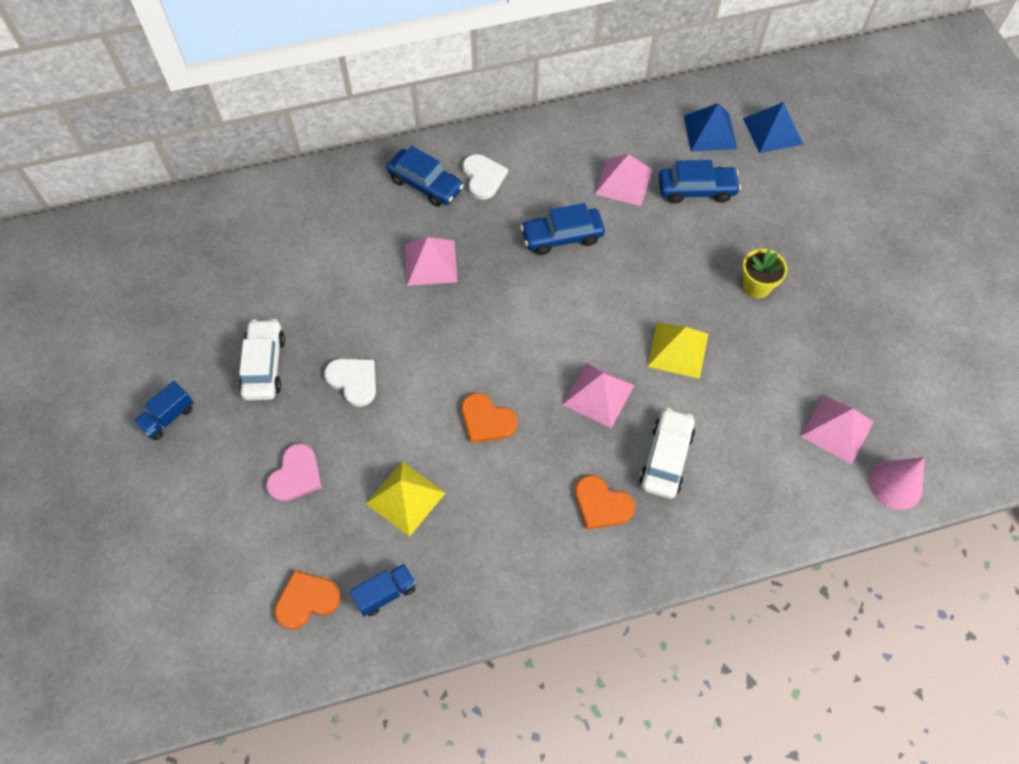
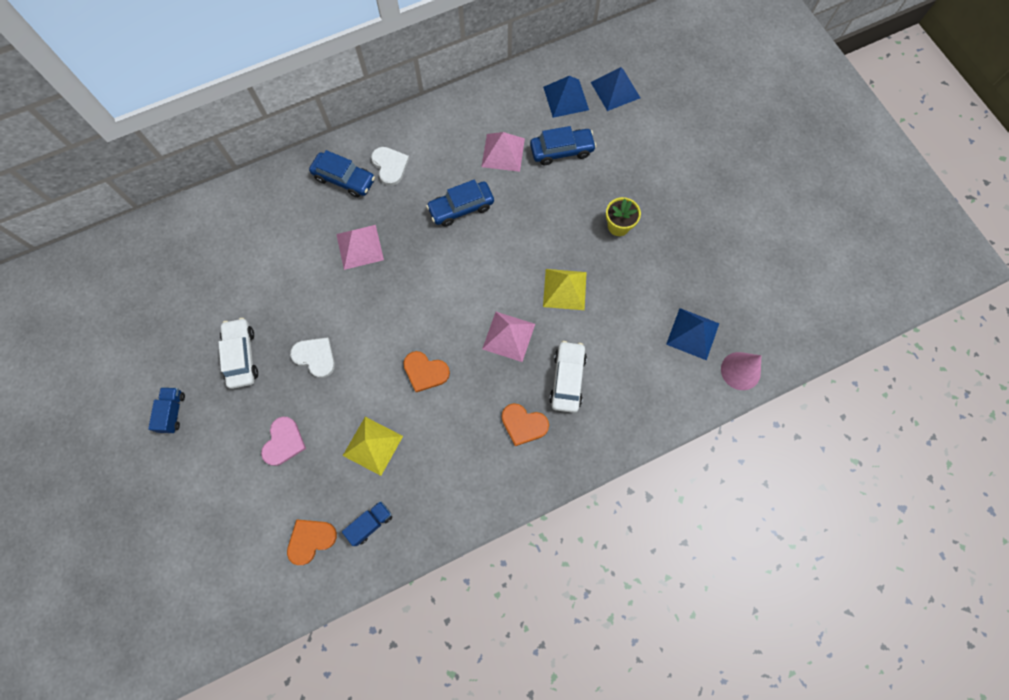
camera: 10 degrees left, 10 degrees up
blue truck [133,381,194,440] -> blue truck turned 150 degrees clockwise [148,387,185,433]
pink pyramid [800,395,874,465] -> blue pyramid [666,308,720,361]

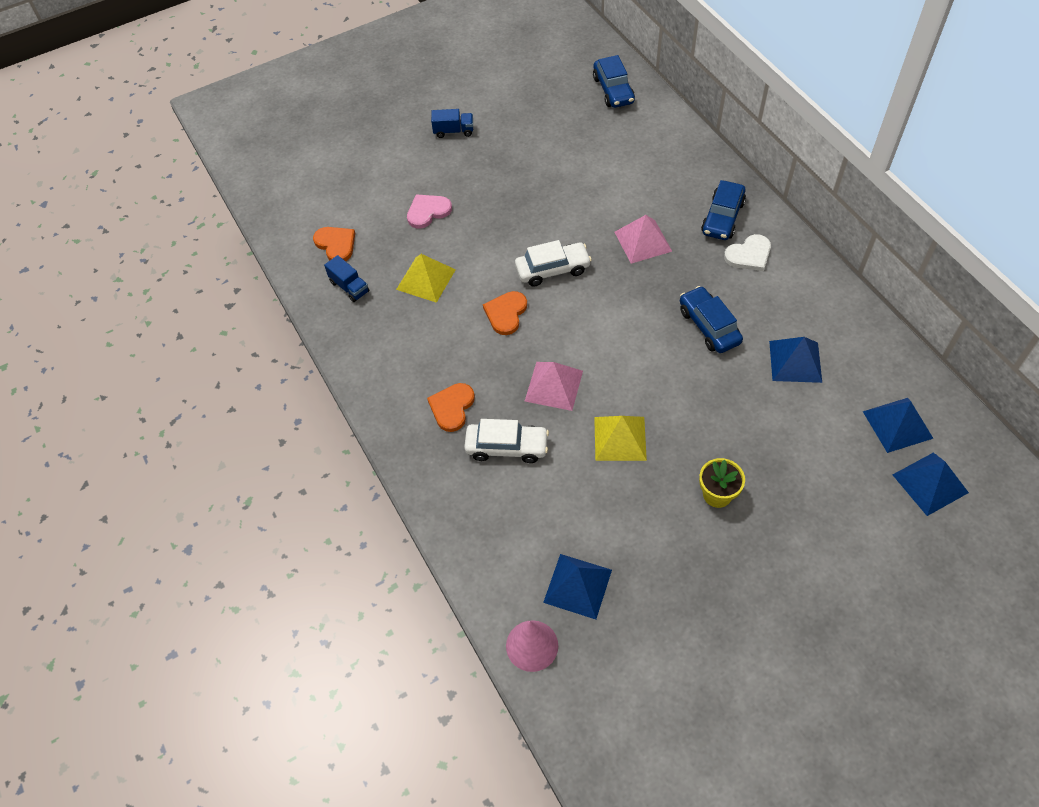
camera: 90 degrees right, 15 degrees down
white car [219,318,258,389] -> white car moved to [515,240,592,287]
pink heart [261,416,306,466] -> pink heart turned 135 degrees clockwise [407,194,452,228]
white heart [290,337,335,378] -> none
pink pyramid [482,132,525,172] -> blue pyramid [769,337,822,383]
blue car [530,126,596,165] -> blue car moved to [593,55,635,108]

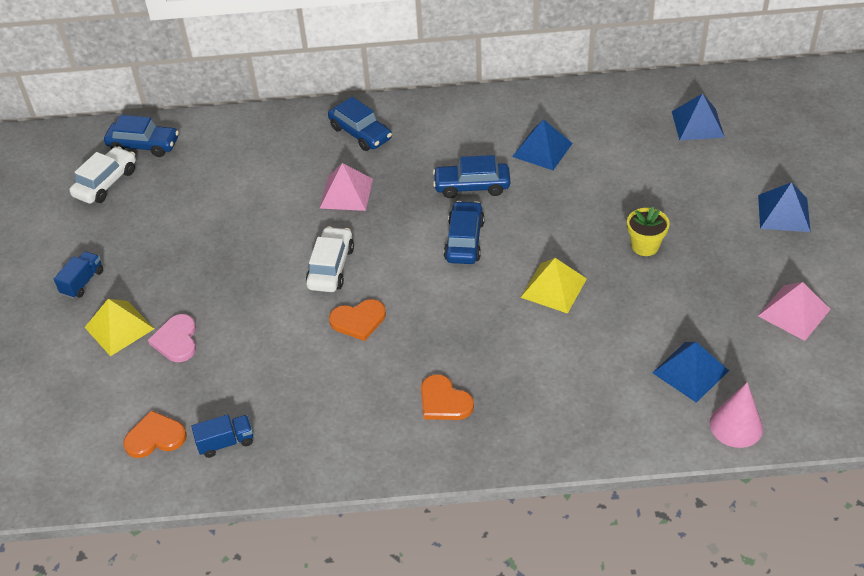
camera: 65 degrees left, 10 degrees down
yellow pyramid [396,254,456,303] -> yellow pyramid moved to [85,299,154,356]
white car [464,419,549,463] -> white car moved to [69,146,136,204]
orange heart [483,291,527,335] -> orange heart turned 60 degrees counterclockwise [329,299,386,341]
pink pyramid [525,362,583,411] -> pink pyramid moved to [758,282,831,341]
white heart [724,234,771,271] -> none
blue pyramid [863,398,934,453] -> blue pyramid moved to [758,182,811,232]
none -> blue car [444,201,485,264]

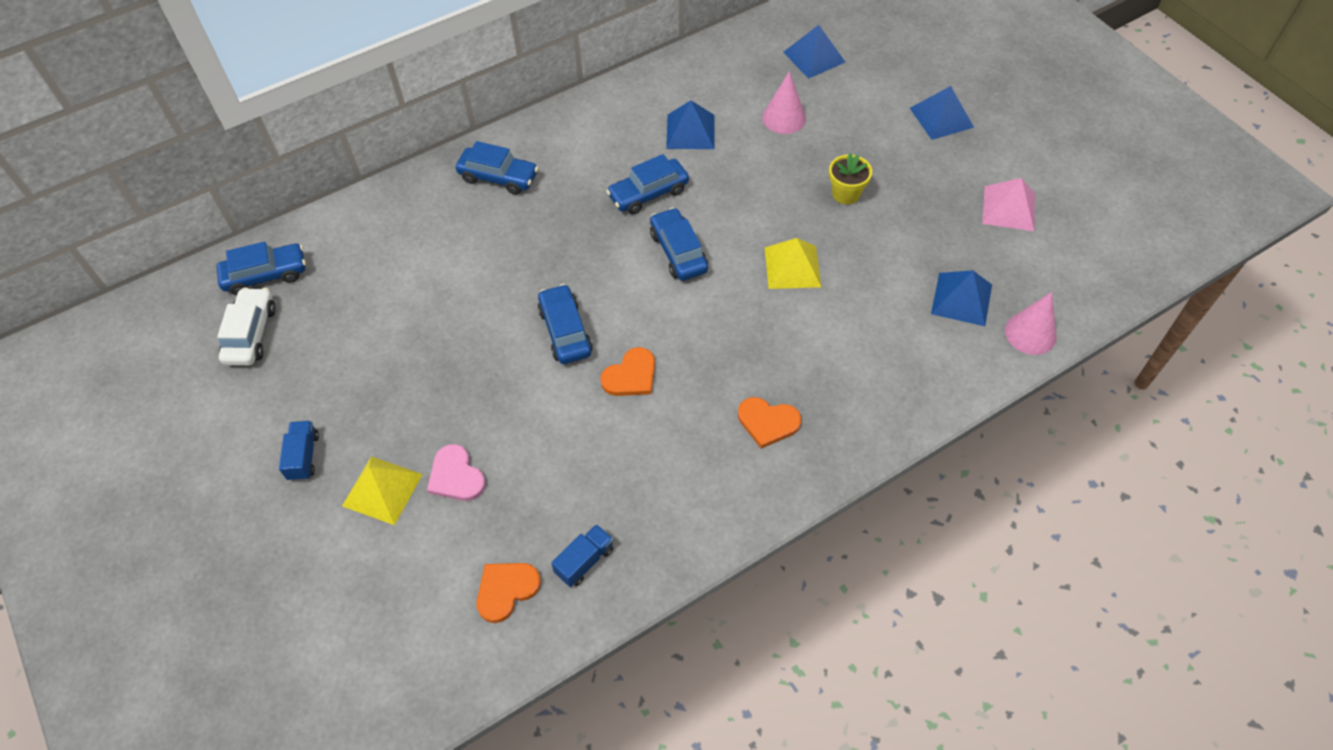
camera: 30 degrees left, 10 degrees up
white car [306,226,354,292] -> blue car [538,284,593,364]
pink pyramid [320,163,373,211] -> none
none -> pink cone [762,71,806,134]

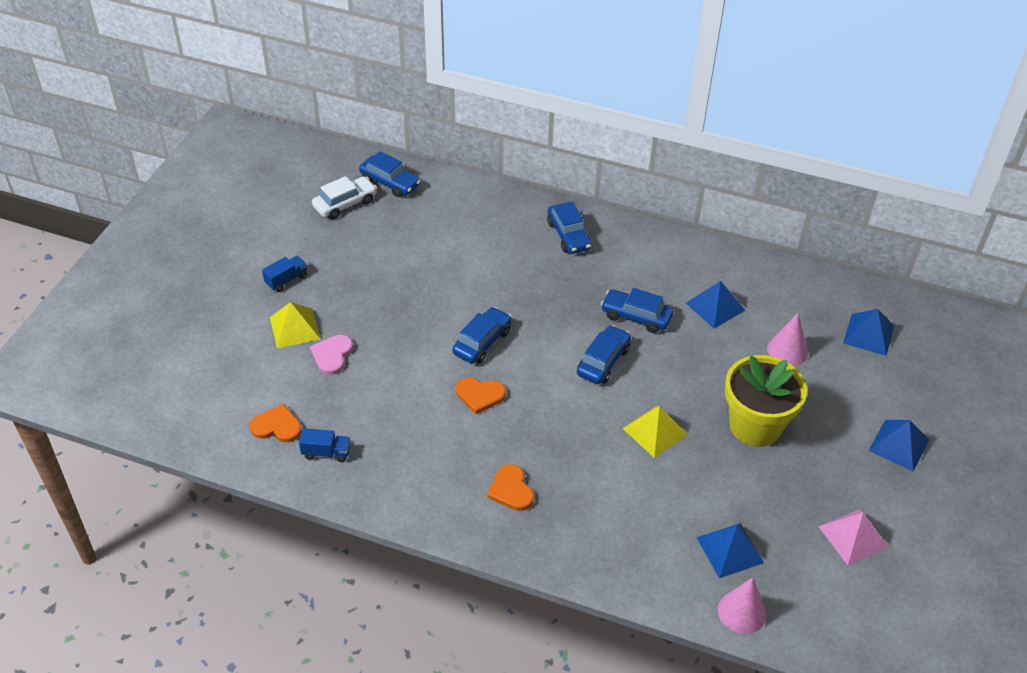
camera: 50 degrees right, 10 degrees down
yellow flower pot [829,153,872,204] -> yellow flower pot [725,355,807,447], size x2.01

